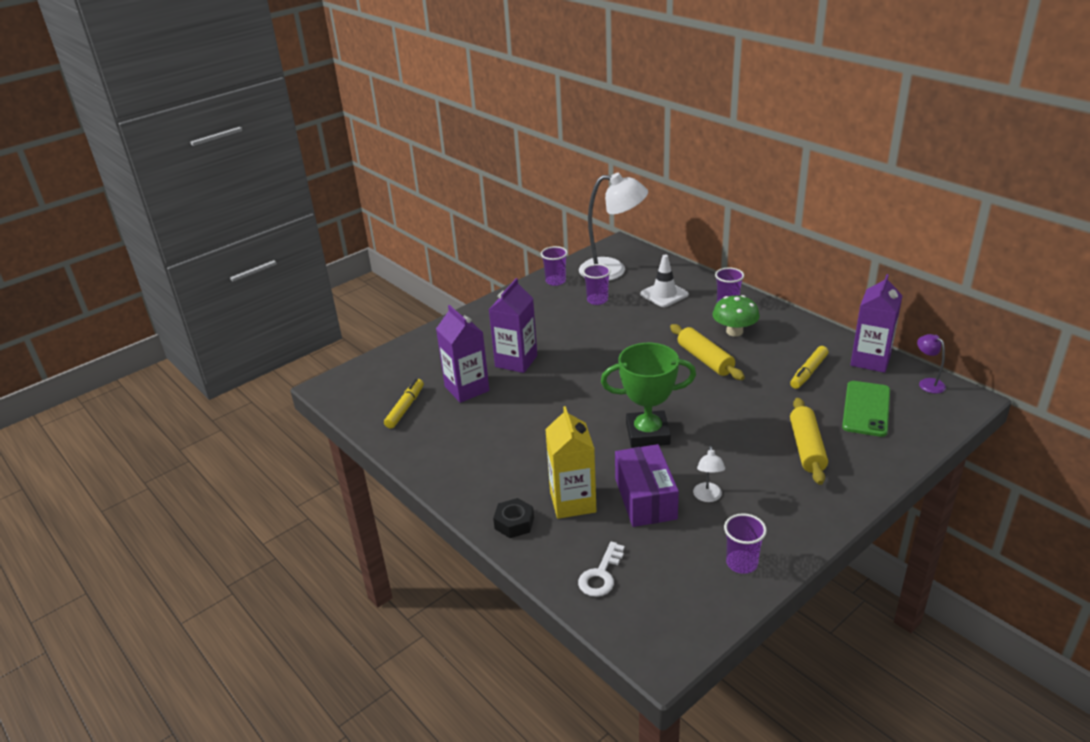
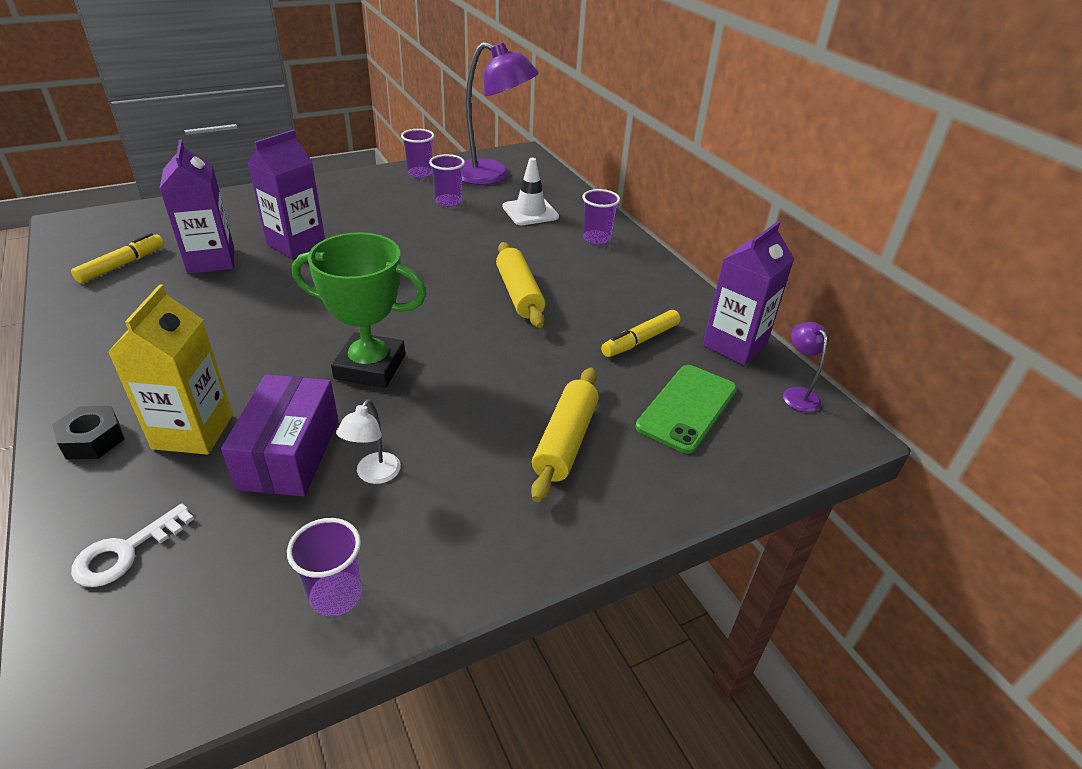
camera: 10 degrees right, 5 degrees up
white lamp [579,173,648,281] -> purple lamp [462,42,538,185]
green mushroom [713,295,760,336] -> none

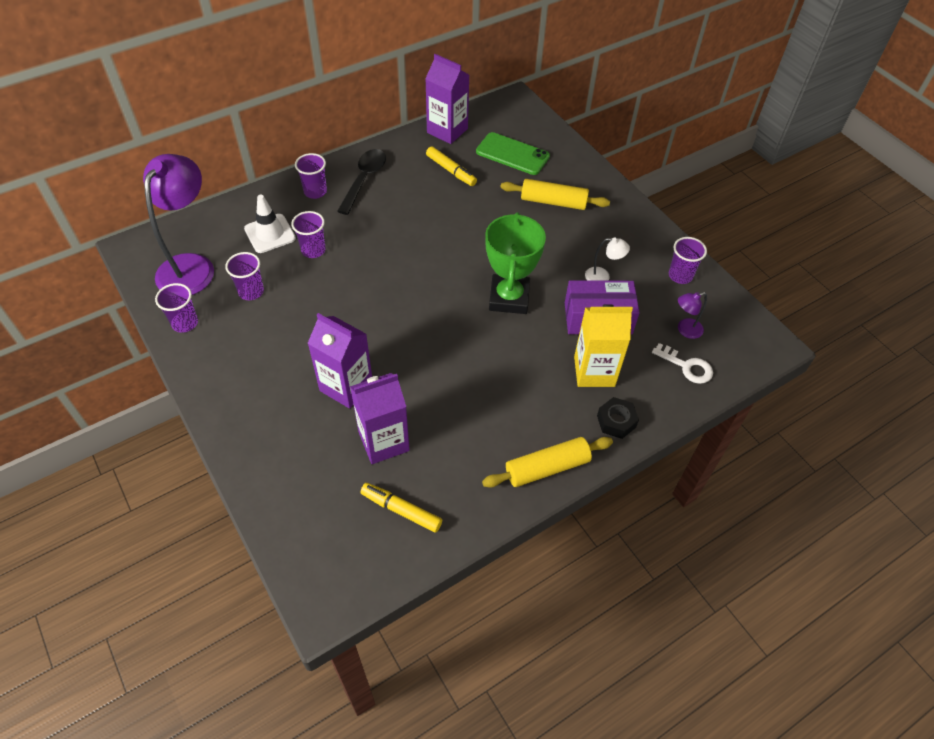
camera: 95 degrees left, 15 degrees up
yellow rolling pin [496,242,545,328] -> yellow rolling pin moved to [482,437,613,488]
purple lamp [783,322,827,412] -> purple lamp moved to [678,292,707,339]
none -> purple cup [291,211,326,258]
none -> black spoon [337,149,386,215]

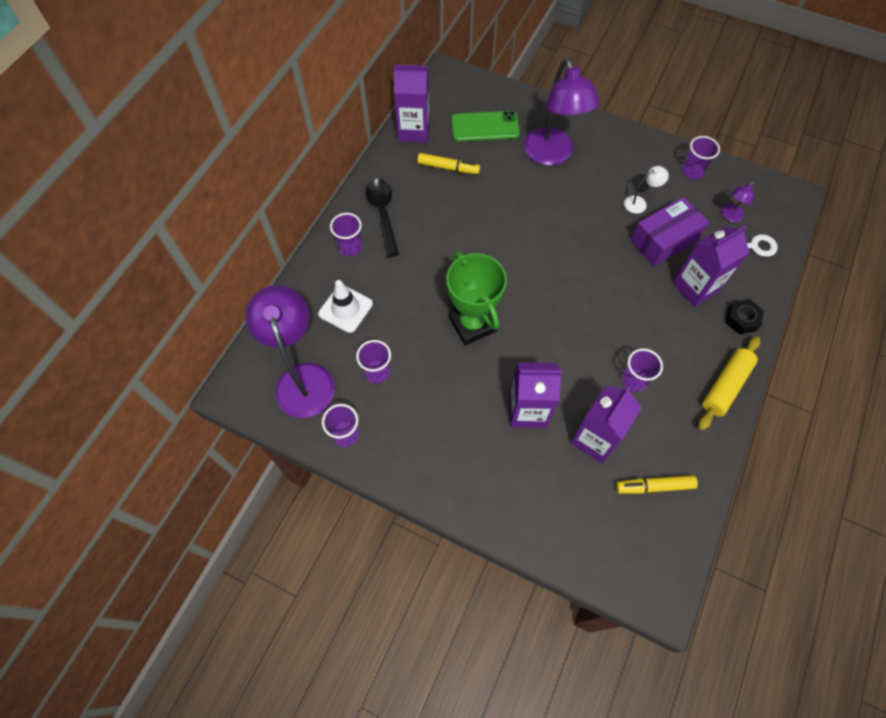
camera: 30 degrees left, 10 degrees up
purple cup [291,211,326,258] -> purple cup moved to [622,348,663,392]
green trophy [485,212,546,314] -> green trophy moved to [446,251,507,345]
yellow rolling pin [500,179,610,210] -> purple lamp [524,58,600,165]
yellow carton [574,304,633,387] -> purple carton [673,226,749,307]

